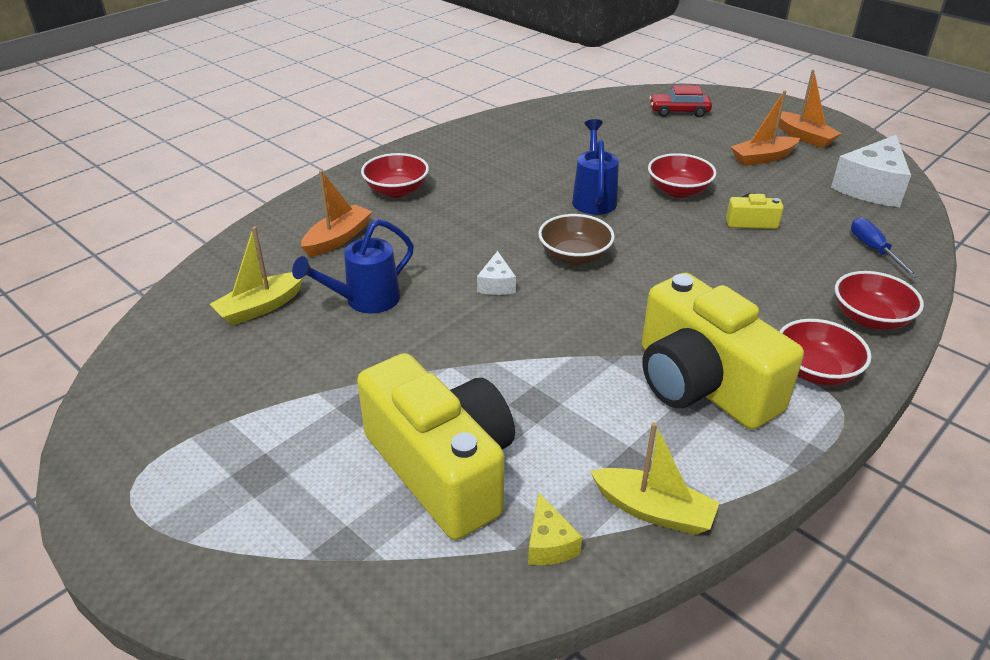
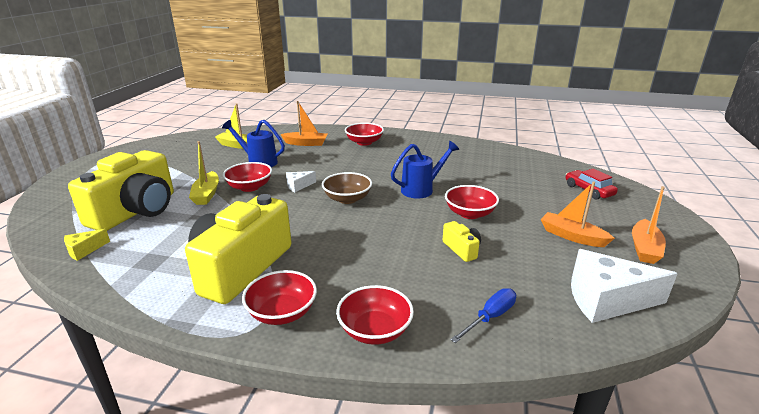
camera: 60 degrees right, 10 degrees down
yellow boat [590,422,720,535] -> yellow boat moved to [189,141,219,205]
none -> red bowl [223,162,272,192]

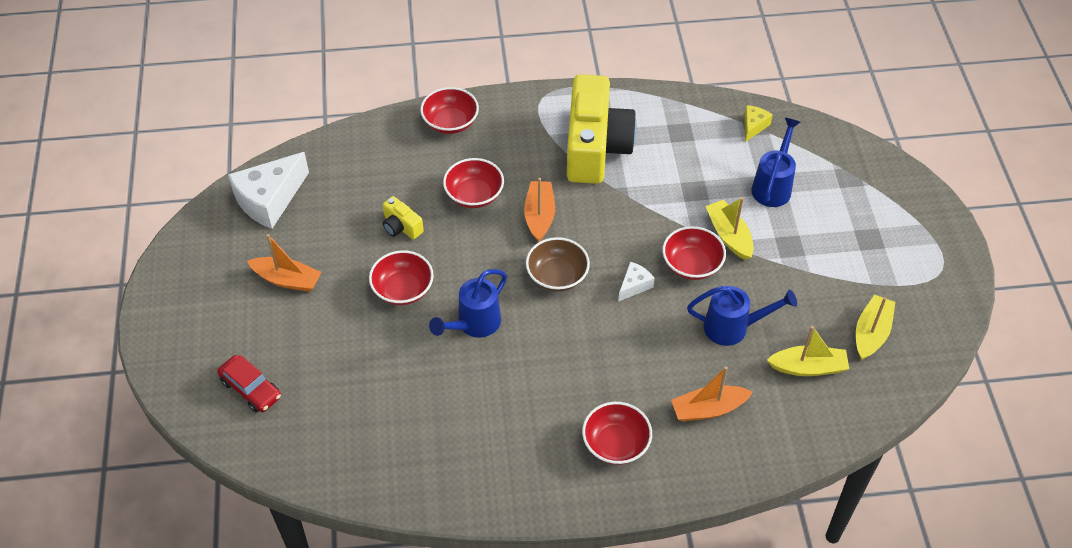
camera: 160 degrees right, 25 degrees up
yellow camera [68,150,174,231] -> blue watering can [751,118,800,207]
red bowl [242,270,317,325] -> red bowl moved to [443,158,504,208]
blue screwdriver [450,288,516,343] -> none
white cheese [571,249,678,323] -> white cheese turned 150 degrees clockwise [228,152,309,229]
orange boat [632,186,666,264] -> orange boat moved to [524,178,555,242]
none -> yellow boat [856,294,895,360]

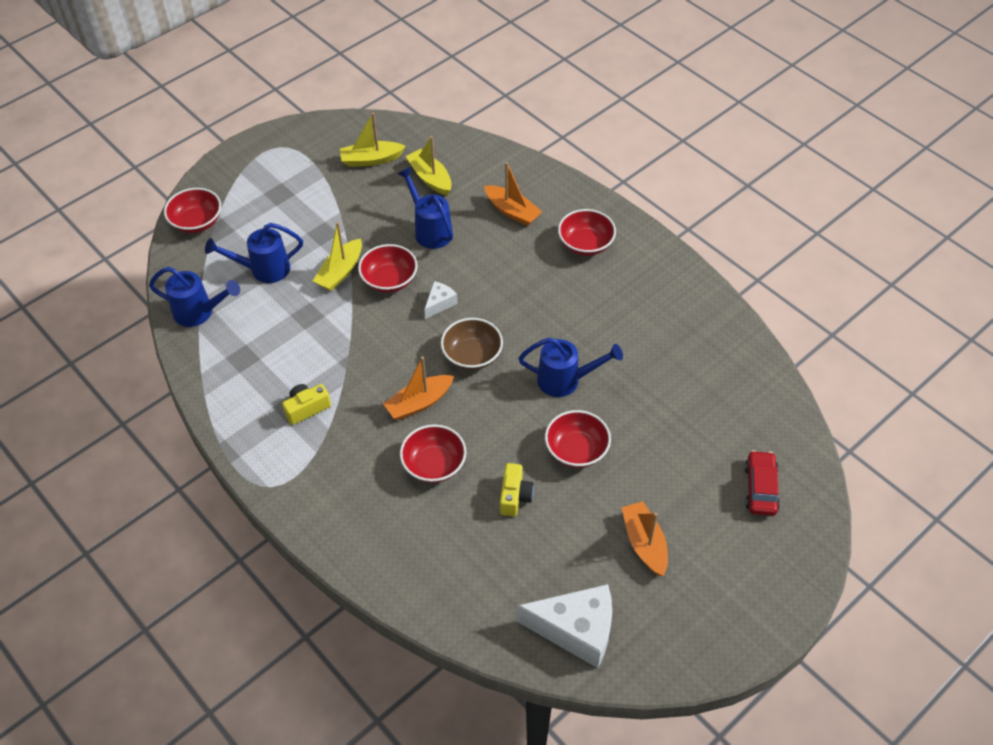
camera: 125 degrees left, 0 degrees up
red bowl [420,87,479,134] -> red bowl moved to [164,188,221,233]
yellow camera [567,74,637,184] -> yellow camera [282,384,331,425], size x0.41
white cheese [618,262,655,302] -> white cheese turned 120 degrees clockwise [424,281,458,319]
yellow cheese [744,105,773,142] -> blue watering can [149,267,240,327]

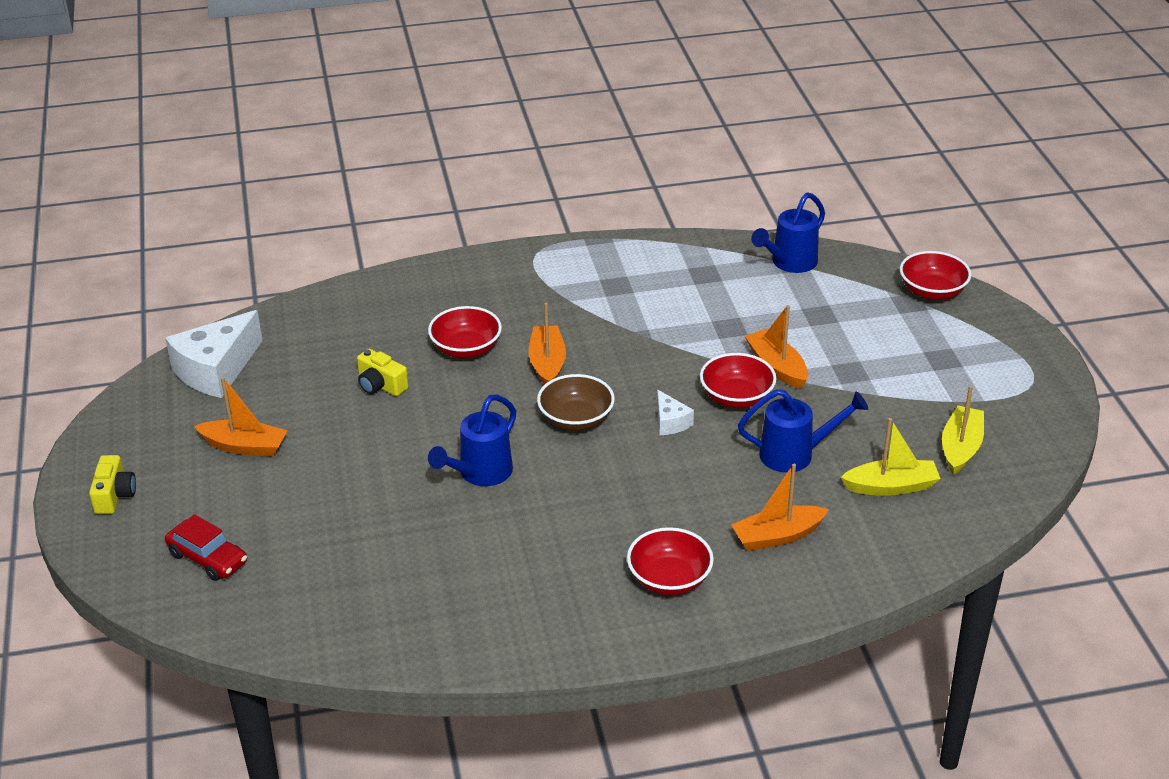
camera: 120 degrees right, 15 degrees down
blue watering can [205,223,303,283] -> none
yellow camera [282,384,331,425] -> yellow camera moved to [89,455,136,514]
yellow boat [313,222,362,291] -> orange boat [745,305,808,389]
red bowl [545,410,611,468] -> none

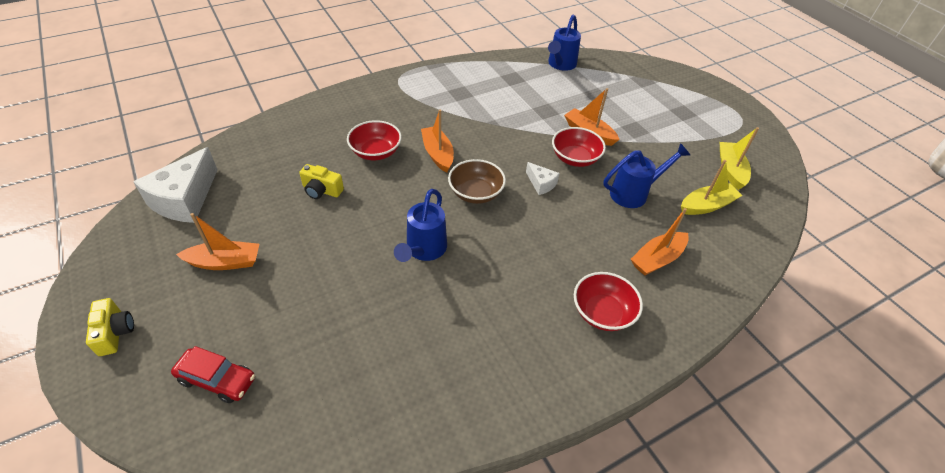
camera: 20 degrees left, 10 degrees up
red bowl [900,251,971,300] -> none

